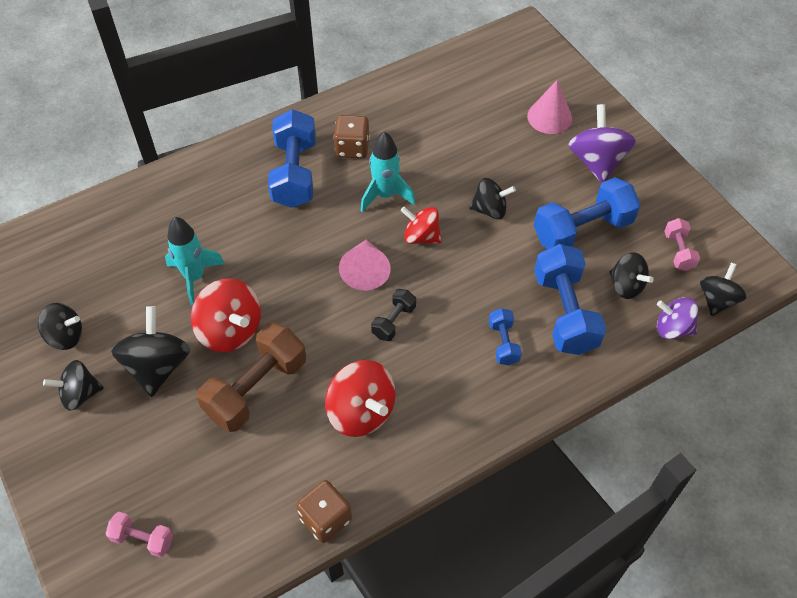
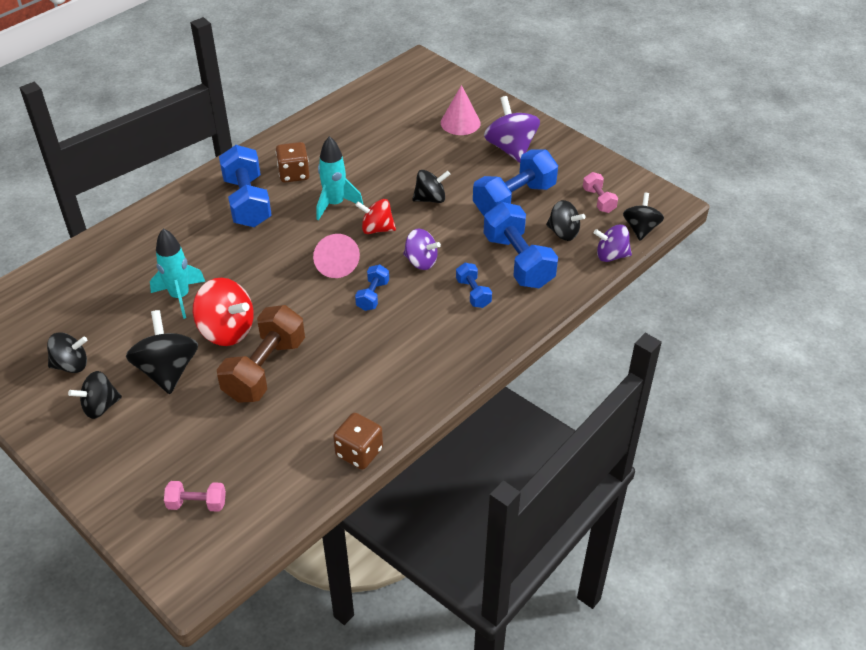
camera: 15 degrees left, 10 degrees down
red spinning top [325,360,396,437] -> none
black dumbbell [371,289,416,341] -> blue dumbbell [355,264,389,311]
none -> purple spinning top [403,229,441,270]

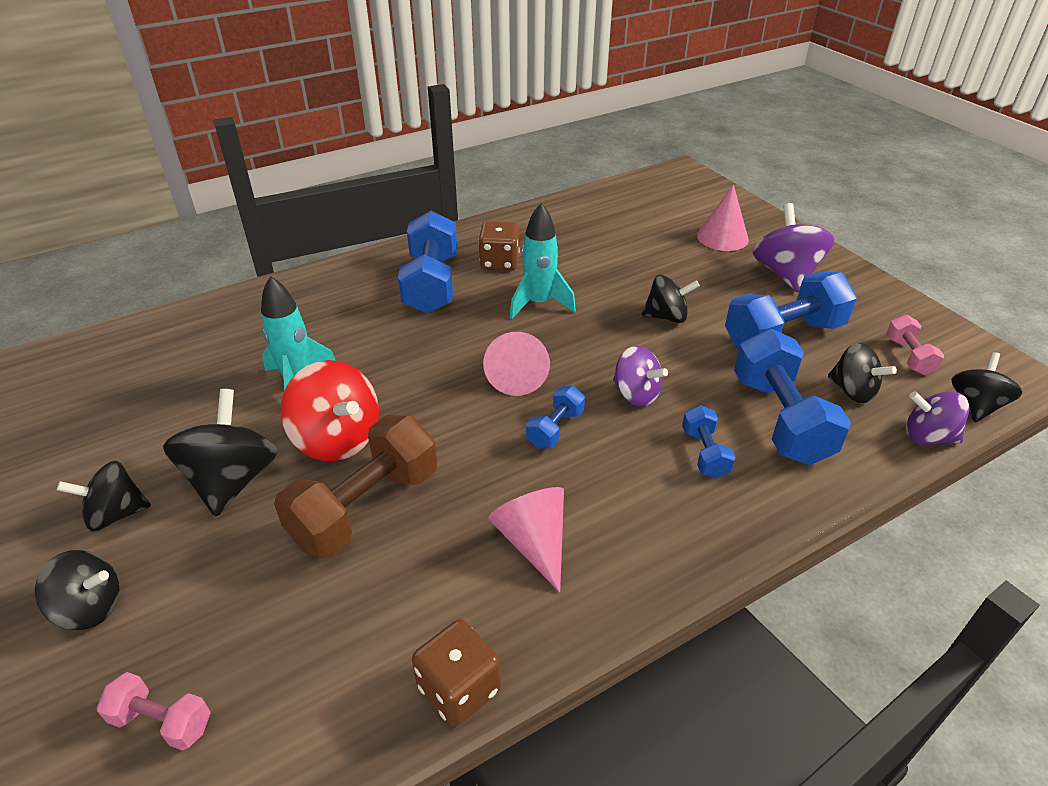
camera: 15 degrees right, 5 degrees down
black spinning top [47,333,87,373] -> black spinning top moved to [35,550,119,630]
red spinning top [355,199,396,234] -> none
none -> pink cone [488,487,564,592]

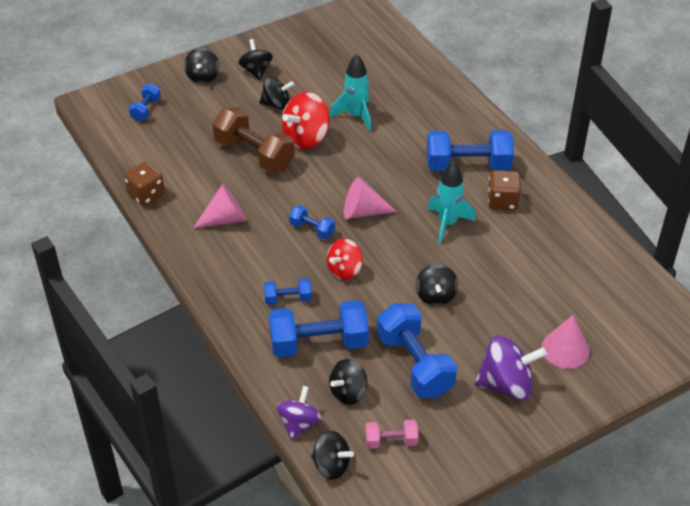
camera: 90 degrees right, 5 degrees up
pink dumbbell [97,672,211,751] -> blue dumbbell [129,84,161,121]
black spinning top [163,389,278,516] -> black spinning top [259,77,294,109], size x0.66
purple spinning top [613,346,668,407] -> red spinning top [327,239,363,280]

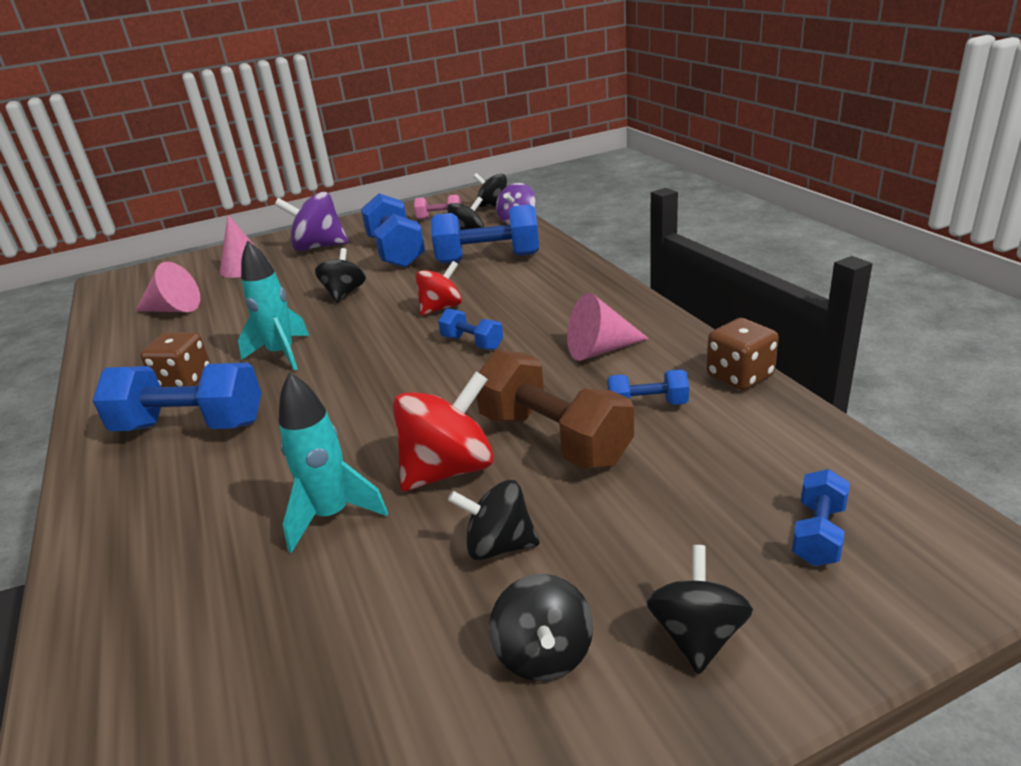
camera: 170 degrees left, 15 degrees down
blue dumbbell [264,278,312,305] -> blue dumbbell moved to [607,369,689,405]
pink cone [344,177,397,219] -> pink cone moved to [136,262,200,312]

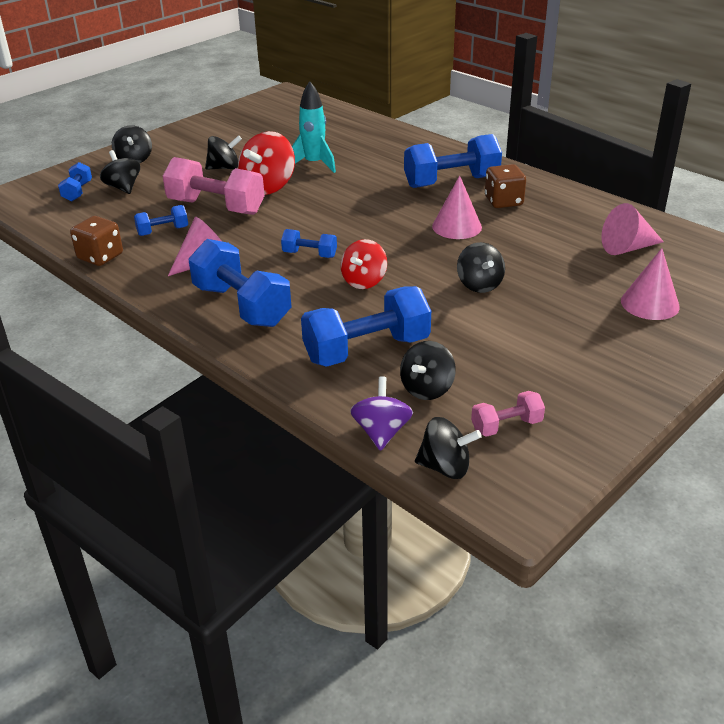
camera: 155 degrees right, 5 degrees up
turquoise rocket [238,241,309,371] -> pink cone [432,175,482,239]
purple spinning top [275,192,349,251] -> none
blue dumbbell [361,193,425,268] -> blue dumbbell moved to [188,239,292,327]
brown dumbbell [477,350,634,469] -> pink dumbbell [163,157,265,215]
black spinning top [489,574,593,681] -> black spinning top moved to [100,150,140,194]

